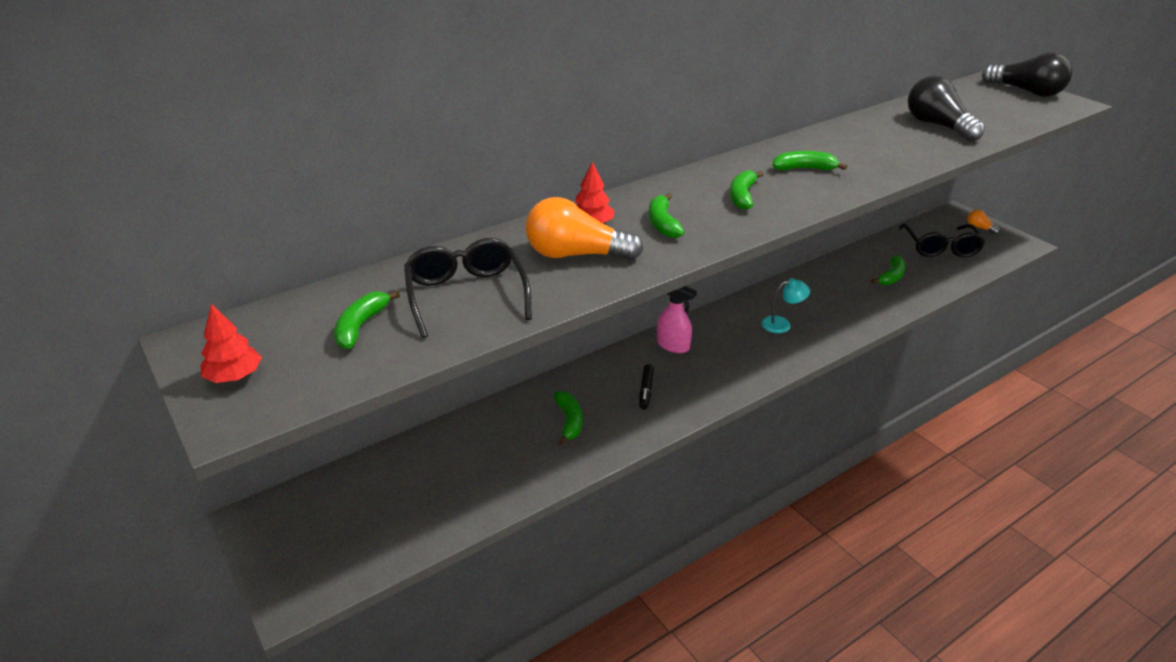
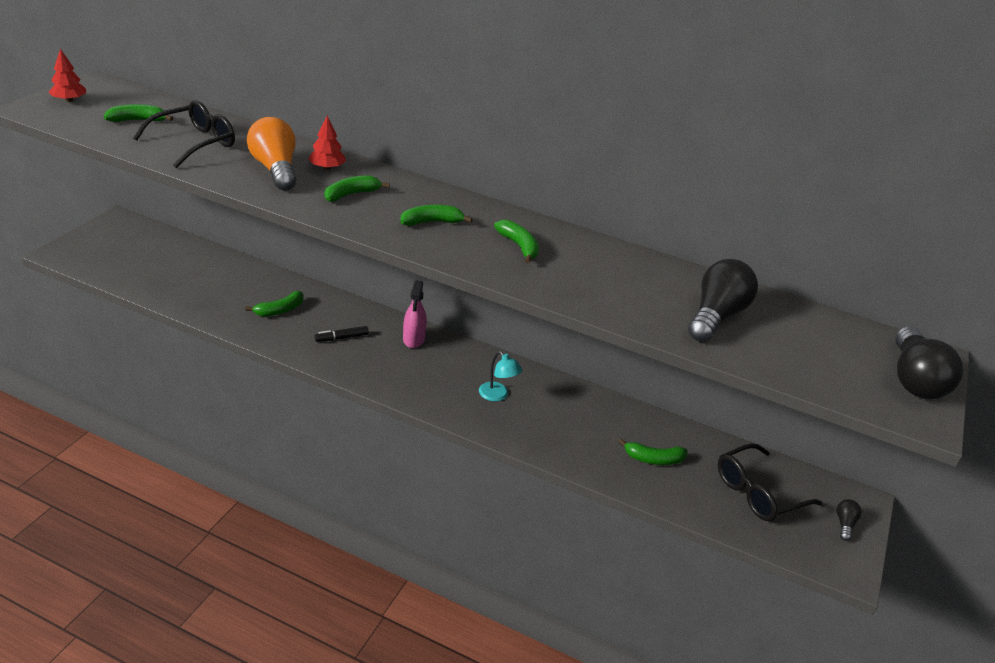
camera: 55 degrees right, 0 degrees up
orange light bulb [968,210,1000,235] -> black light bulb [837,499,862,541]

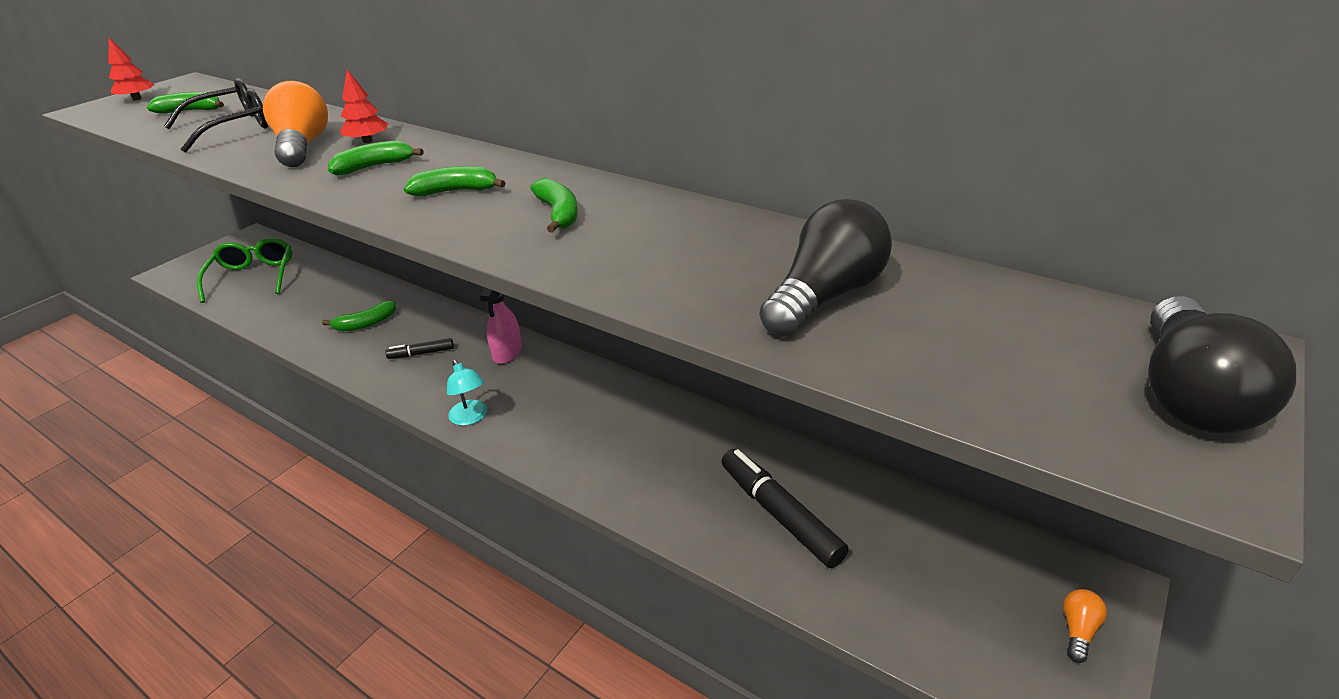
camera: 15 degrees right, 0 degrees up
turquoise lamp [479,351,522,401] -> turquoise lamp moved to [447,360,487,426]
green banana [618,439,688,465] -> black marker [721,449,849,568]
black glasses [718,443,822,521] -> none
black light bulb [837,499,862,541] -> orange light bulb [1063,589,1107,663]
none -> green glasses [197,238,293,303]

